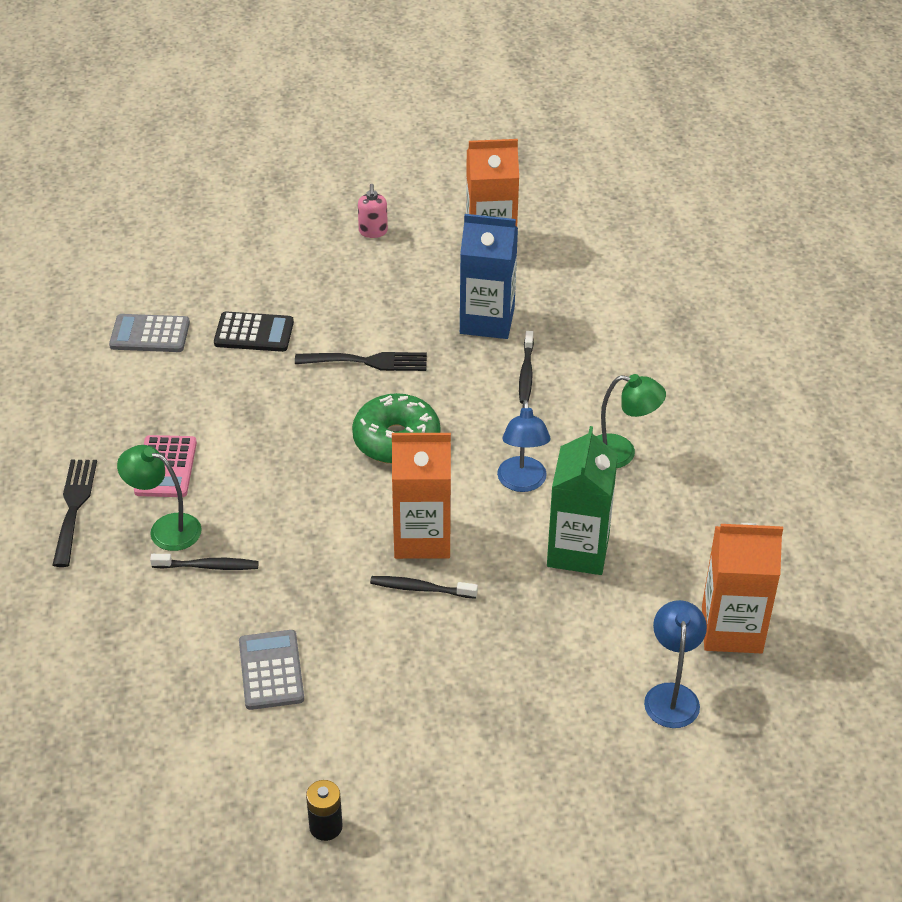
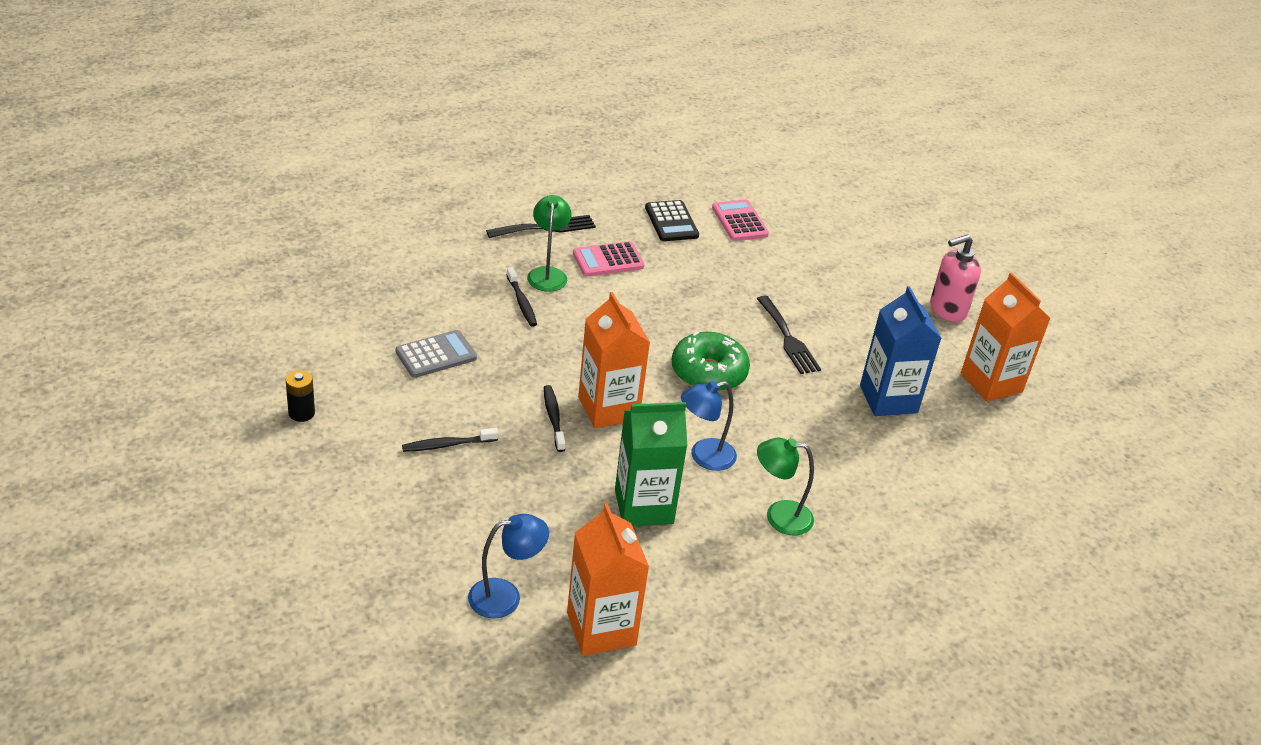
camera: 65 degrees right, 5 degrees down
grey calculator [109,314,190,352] -> pink calculator [712,199,769,241]
black calculator [214,311,294,352] -> black calculator moved to [645,200,699,241]
pink soap dispenser [358,184,388,238] -> pink soap dispenser [930,234,981,322], size x1.63
black toothbrush [519,331,534,404] -> black toothbrush moved to [402,428,499,452]
green lamp [596,374,666,468] -> green lamp turned 105 degrees clockwise [757,438,814,536]

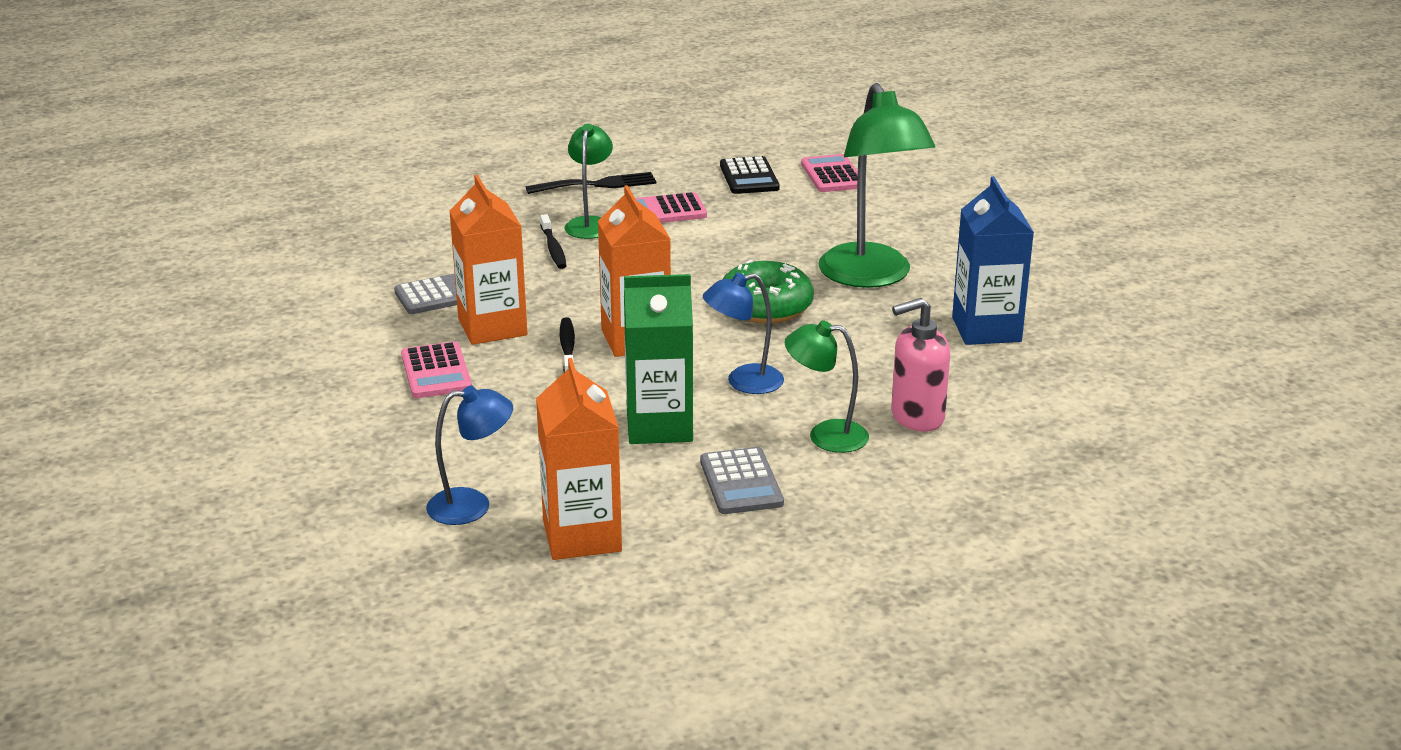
camera: 10 degrees right, 10 degrees down
black battery [285,370,315,422] -> none
black toothbrush [402,428,499,452] -> pink calculator [401,342,472,398]
black fork [757,296,821,374] -> green lamp [818,83,935,288]
pink soap dispenser [930,234,981,322] -> pink soap dispenser moved to [891,298,950,432]
orange carton [961,272,1050,402] -> orange carton moved to [450,175,528,345]
none -> grey calculator [700,447,784,514]

